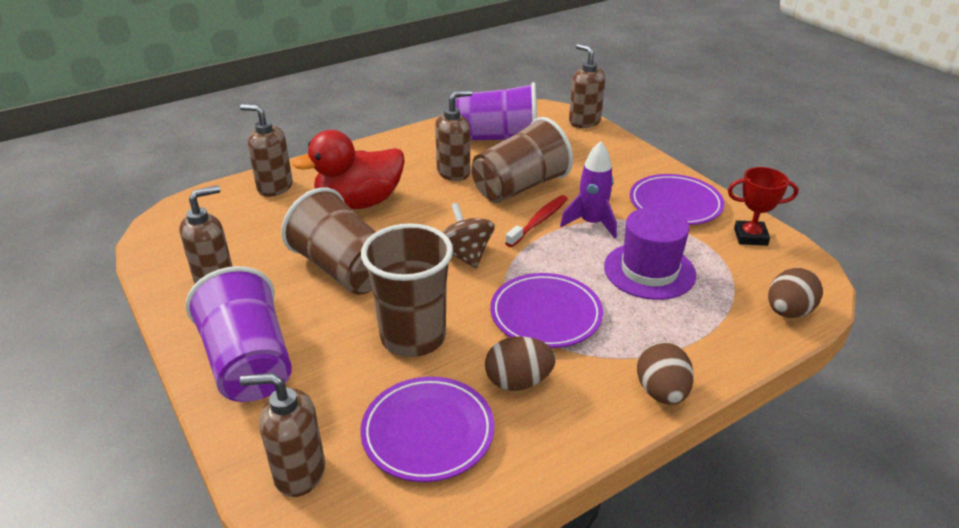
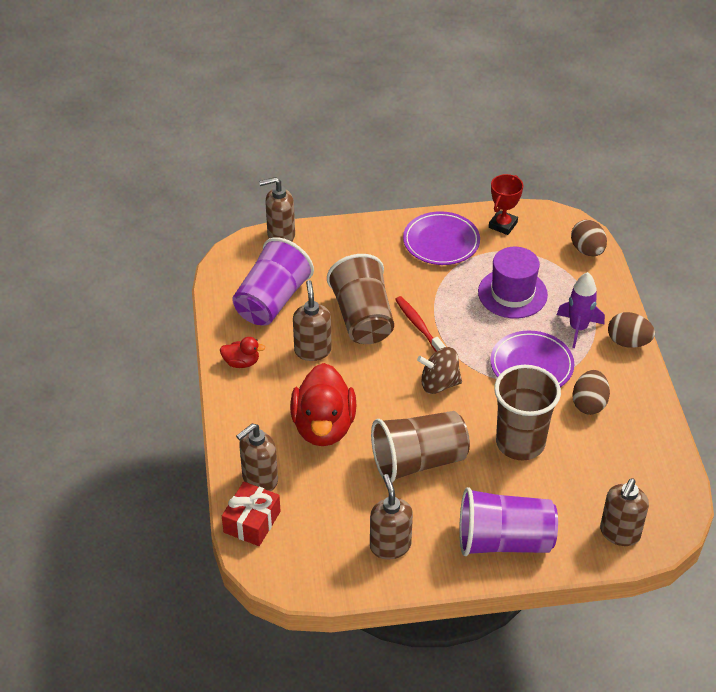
camera: 65 degrees left, 10 degrees up
purple plate [361,376,495,482] -> none
purple rocket [560,141,617,238] -> purple rocket moved to [557,272,605,348]
none -> red duck [220,337,265,368]
none -> red gift [222,482,281,546]

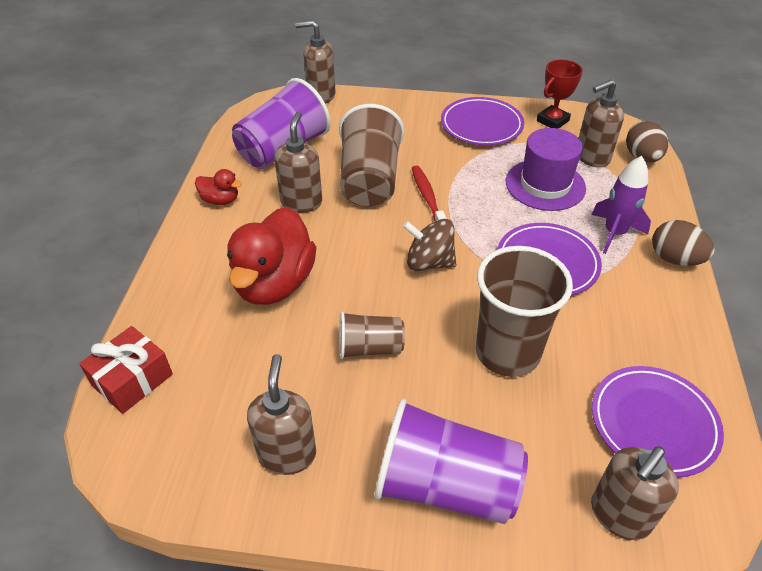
camera: 15 degrees right, 0 degrees up
brown soap dispenser [236,424,278,491] -> brown soap dispenser moved to [579,79,624,168]
brown cup [371,411,470,483] -> brown cup [339,311,405,359], size x0.56
brown egg [572,370,610,415] -> none
none -> purple plate [592,366,724,477]

